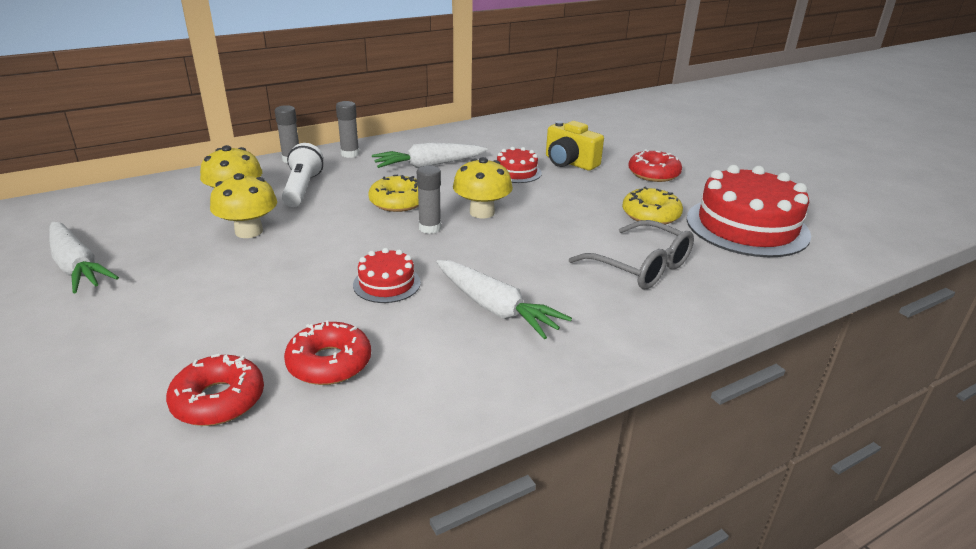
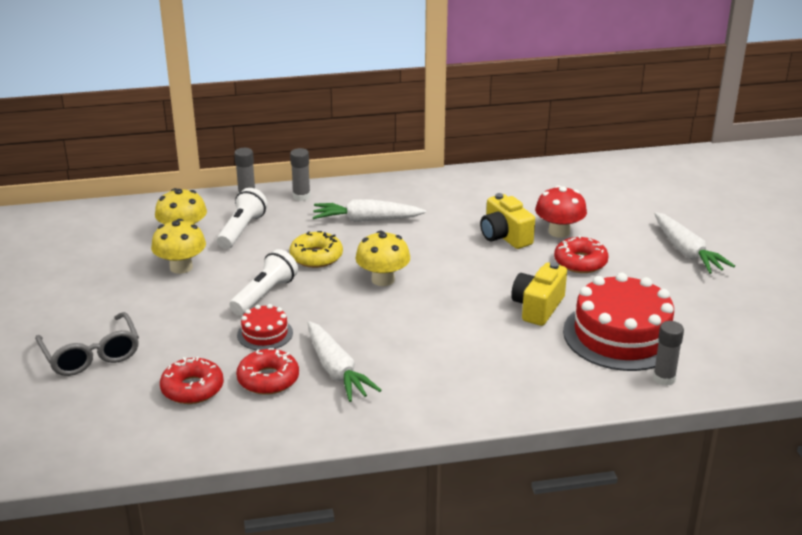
camera: 20 degrees right, 0 degrees up
white carrot [49,222,119,294] -> white carrot moved to [654,212,735,274]
red donut [166,354,264,426] -> red donut moved to [236,348,299,395]
grey glue stick [417,165,441,234] -> grey glue stick moved to [653,321,684,386]
red cake [497,147,542,183] -> none
grey glasses [569,220,694,289] -> grey glasses moved to [35,312,139,376]
yellow donut [622,187,683,225] -> yellow camera [511,262,567,326]
none -> white flashlight [229,249,298,315]
none -> red mushroom [535,185,587,238]

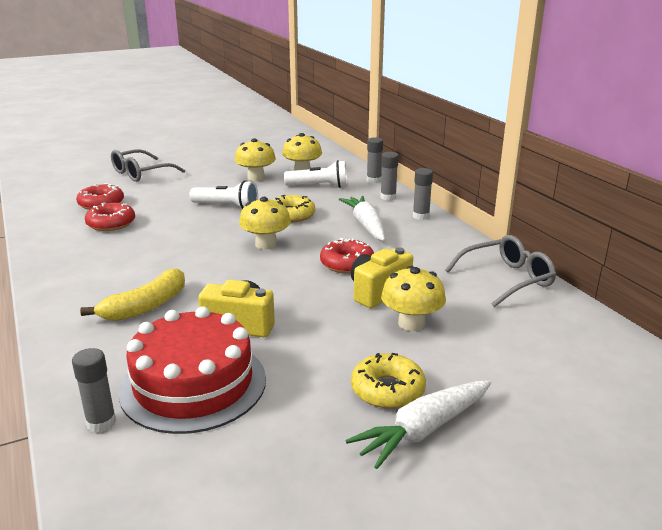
camera: 75 degrees right, 5 degrees down
red cake [237,304,293,350] -> none
white carrot [308,321,382,402] -> none
red mushroom [535,185,587,238] -> yellow mushroom [381,266,446,331]
red donut [554,235,609,273] -> red donut moved to [320,238,374,274]
none -> yellow banana [80,268,185,321]
none -> yellow donut [351,353,426,409]
none -> grey glue stick [413,168,433,220]
none -> grey glasses [445,235,556,307]

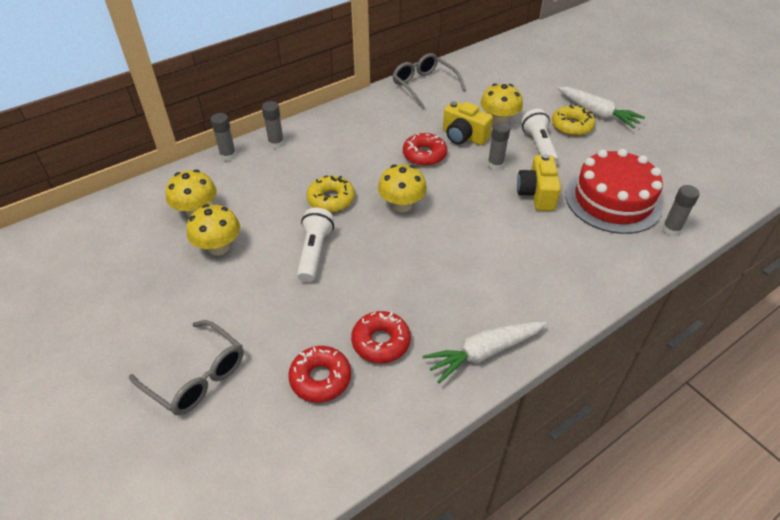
camera: 100 degrees left, 20 degrees up
yellow banana [80,268,185,321] -> none
white flashlight [284,160,347,188] -> white flashlight moved to [521,109,559,165]
white carrot [339,196,385,241] -> white carrot moved to [423,321,547,383]
grey glue stick [413,168,433,220] -> grey glue stick moved to [487,122,510,170]

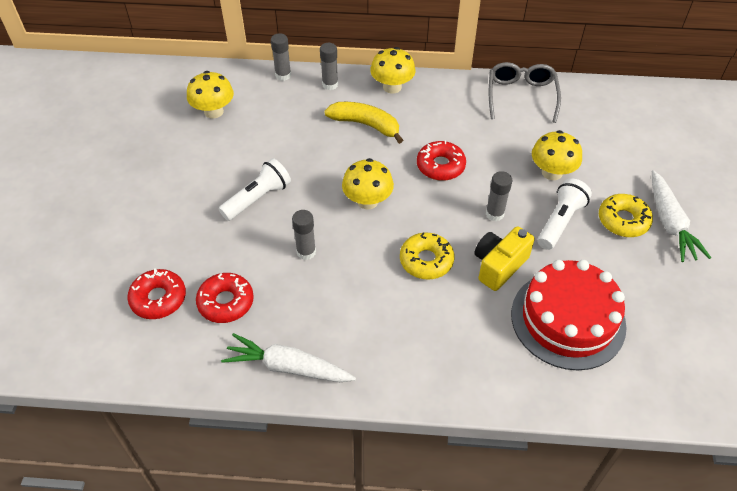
camera: 40 degrees right, 5 degrees up
grey glasses [129,320,244,415] -> none
yellow mushroom [187,204,240,256] -> yellow mushroom moved to [370,47,415,93]
yellow donut [307,175,355,212] -> yellow donut moved to [400,233,454,280]
yellow camera [443,101,493,145] -> none
grey glue stick [662,185,700,236] -> grey glue stick moved to [292,210,316,260]
none -> yellow banana [324,102,403,144]

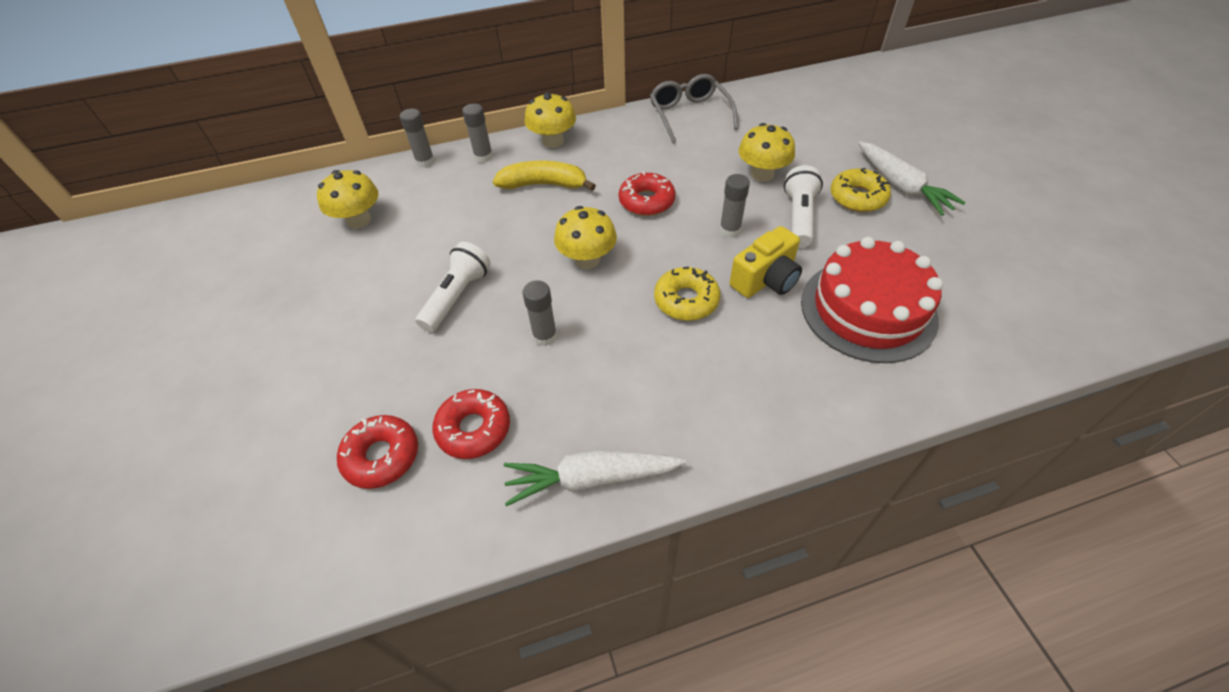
camera: 20 degrees left, 0 degrees up
yellow camera [475,226,535,291] -> yellow camera turned 150 degrees counterclockwise [730,226,802,298]

